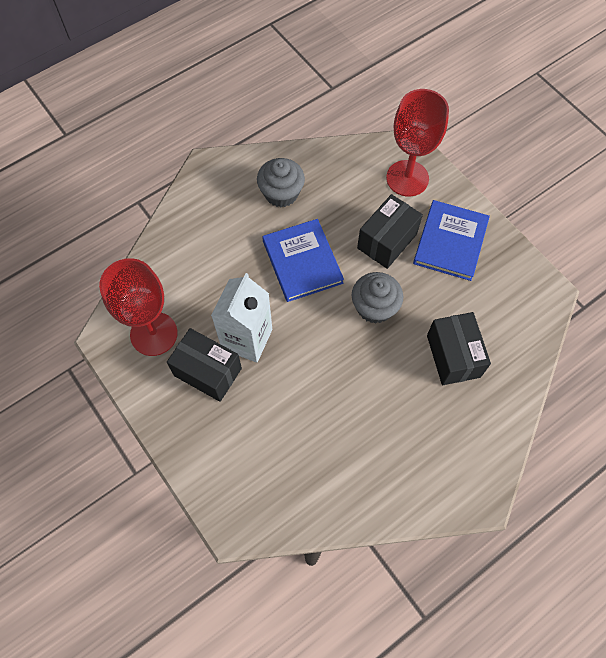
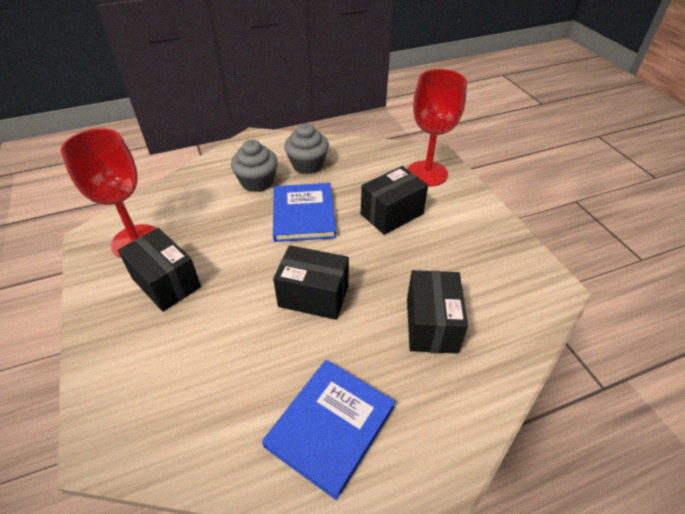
camera: 15 degrees right, 20 degrees down
white carton [211,273,272,363] -> none
grey cupcake [352,272,403,324] -> grey cupcake moved to [231,140,278,192]
blue book [413,200,490,281] -> blue book moved to [262,360,395,500]
none -> black box [273,245,349,320]

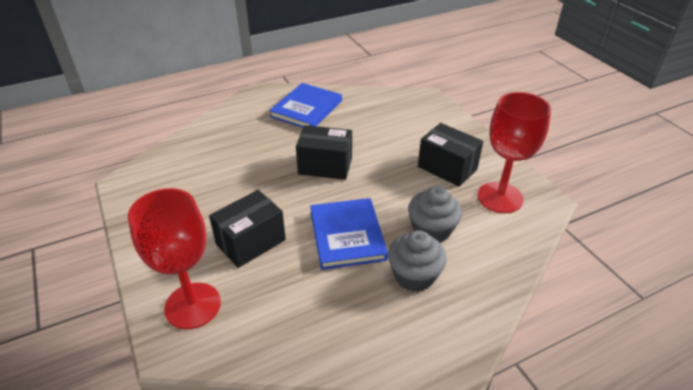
camera: 175 degrees right, 5 degrees down
grey cupcake [284,123,329,174] -> grey cupcake moved to [408,186,462,243]
black box [407,270,468,354] -> none

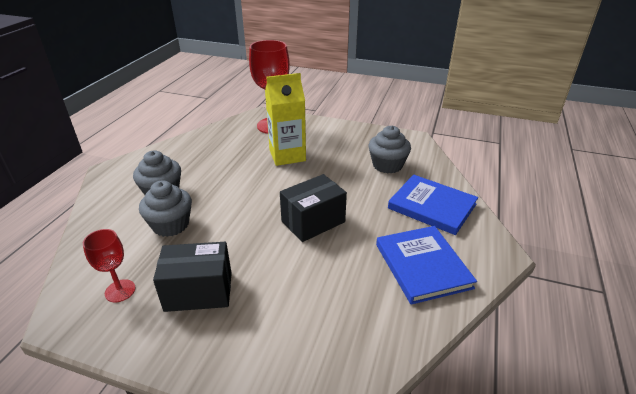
camera: 135 degrees right, 5 degrees down
black box [209,190,286,268] -> yellow carton [265,73,306,166]
blue book [310,198,388,270] -> blue book moved to [388,174,478,235]
red goblet [477,92,551,213] -> red goblet [83,229,136,302], size x0.54
none -> grey cupcake [369,126,411,174]

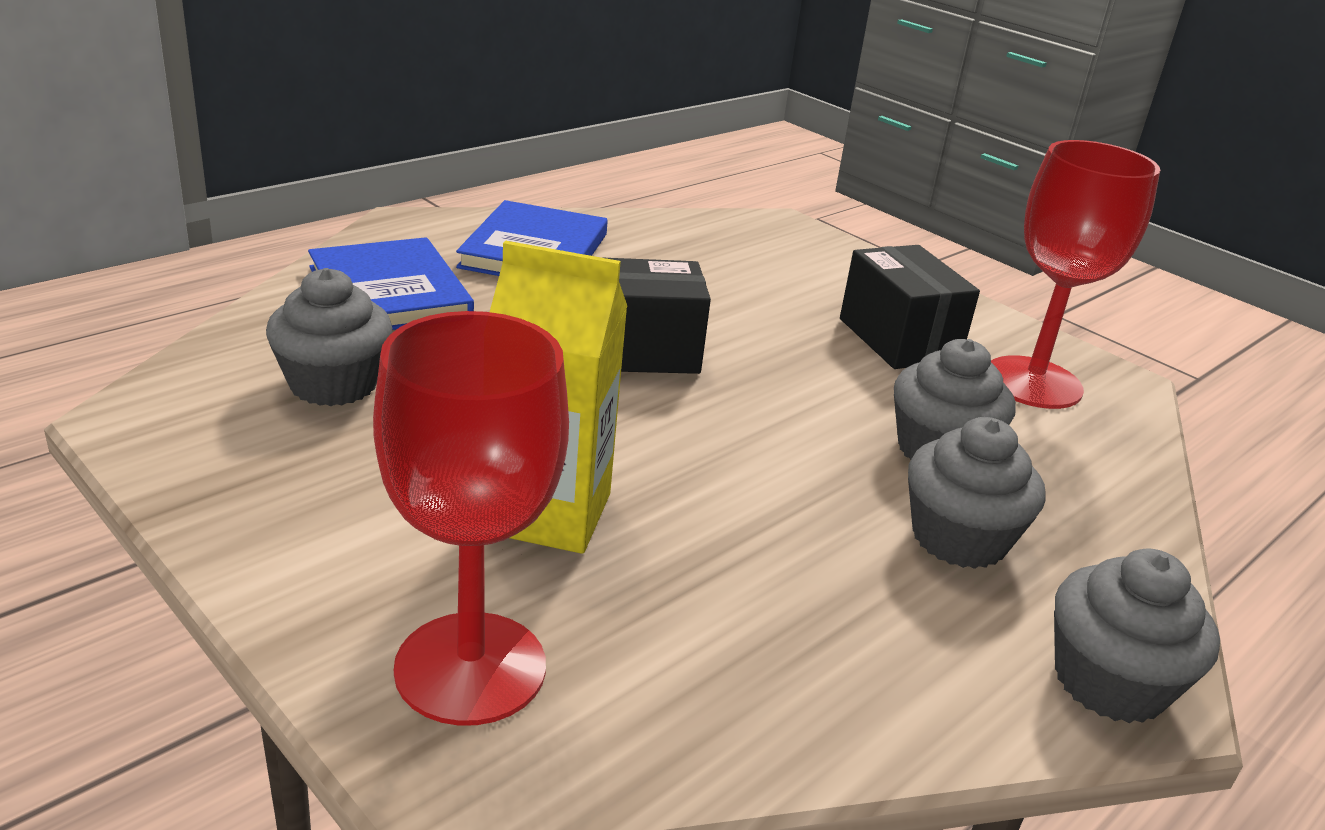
camera: 155 degrees left, 5 degrees down
red goblet [83,229,136,302] -> red goblet [991,140,1160,409], size x1.86
black box [153,242,232,312] -> black box turned 45 degrees clockwise [840,245,980,369]
none -> grey cupcake [1054,548,1220,723]

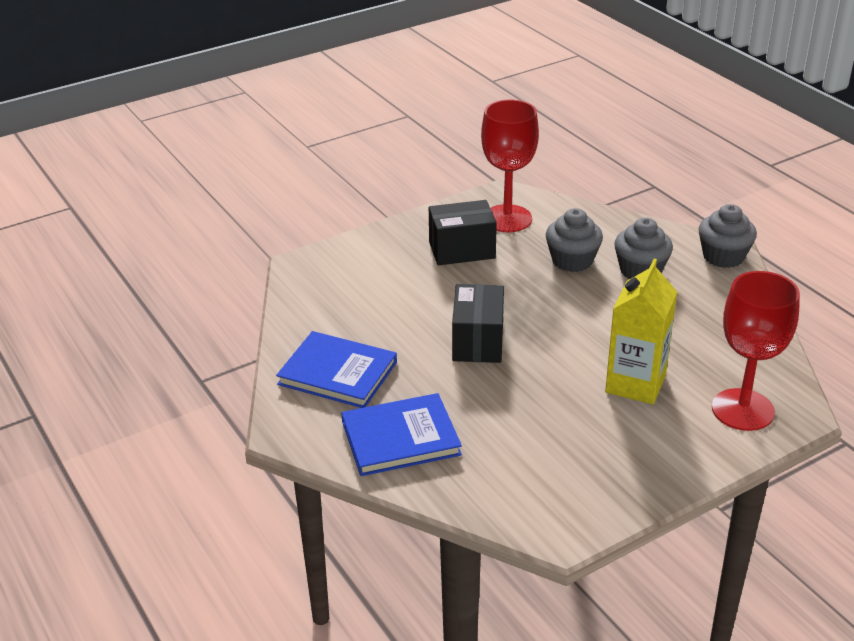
camera: 75 degrees left, 5 degrees up
grey cupcake [266,268,393,406] -> none

